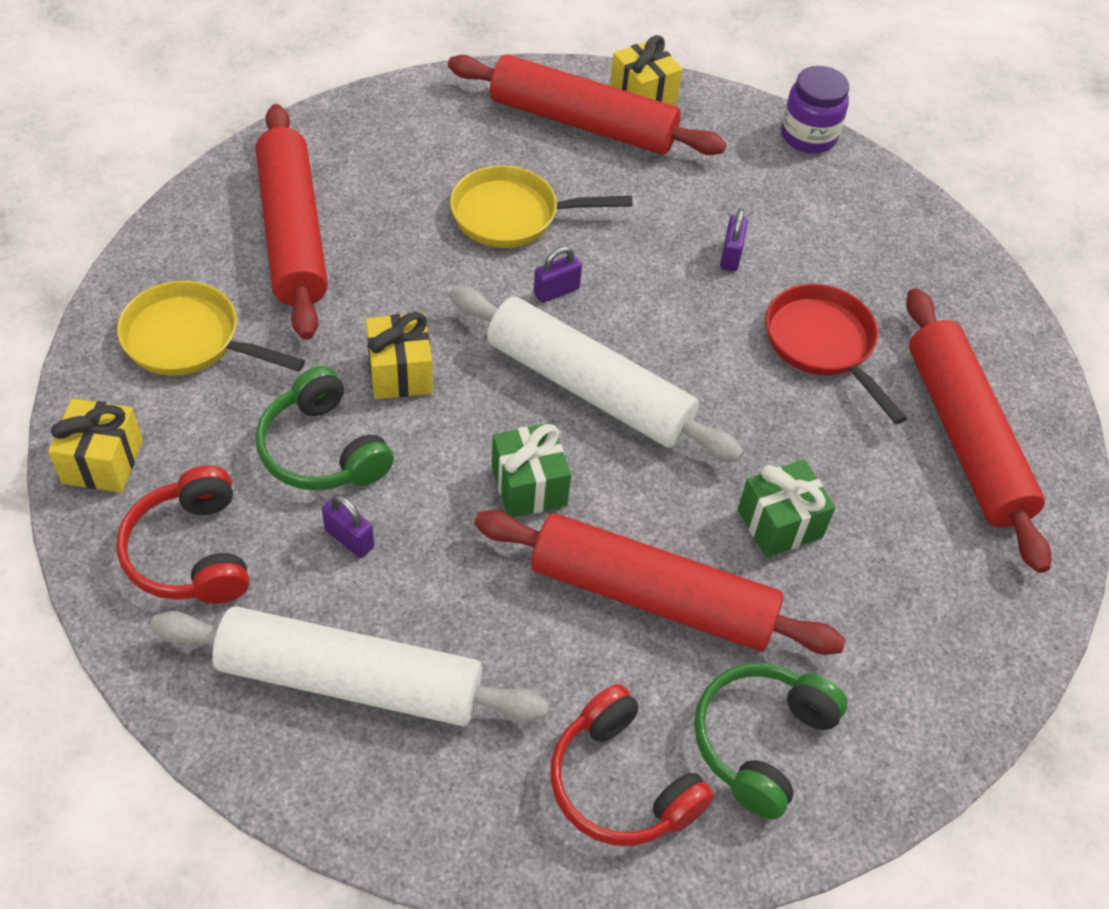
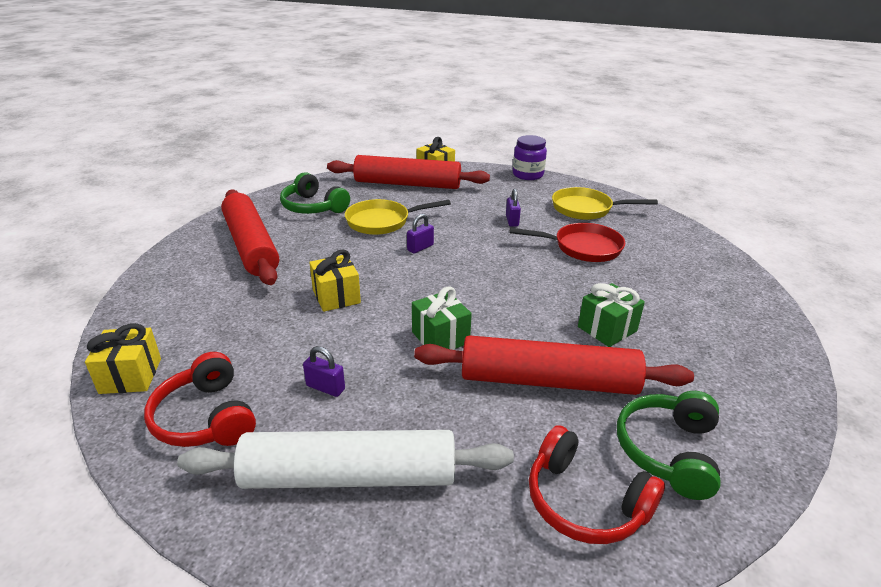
camera: 10 degrees left, 20 degrees down
yellow pan [117,281,305,376] -> yellow pan moved to [552,187,658,220]
green headphones [256,366,394,491] -> green headphones moved to [280,172,350,214]
white rolling pin [449,286,744,462] -> none
red pan [766,284,907,424] -> red pan turned 135 degrees clockwise [510,223,625,262]
red rolling pin [906,288,1051,573] -> none

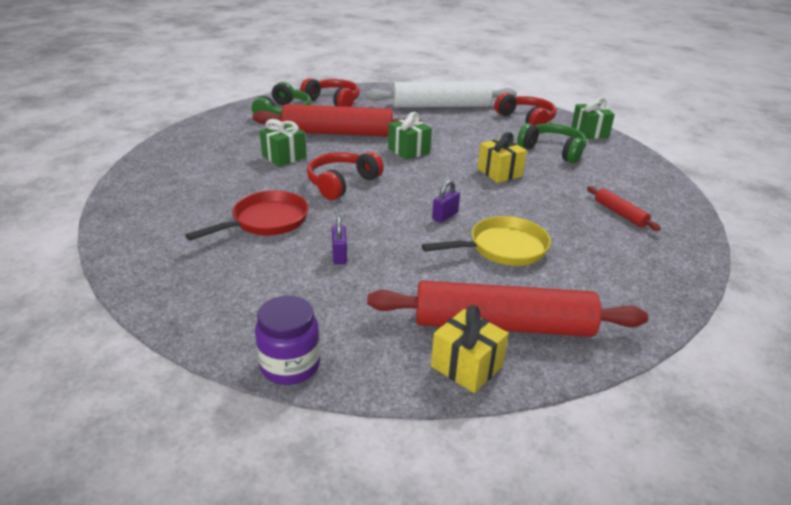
camera: 175 degrees right, 0 degrees up
yellow gift [85,323,161,394] -> green gift [571,97,615,139]
red rolling pin [221,190,279,285] -> red rolling pin [587,186,661,231], size x0.45
green headphones [280,172,350,214] -> green headphones moved to [517,123,587,163]
purple padlock [303,346,345,397] -> none
red pan [510,223,625,262] -> red pan turned 135 degrees clockwise [185,191,309,241]
yellow pan [552,187,658,220] -> none
none -> red headphones [307,151,384,200]

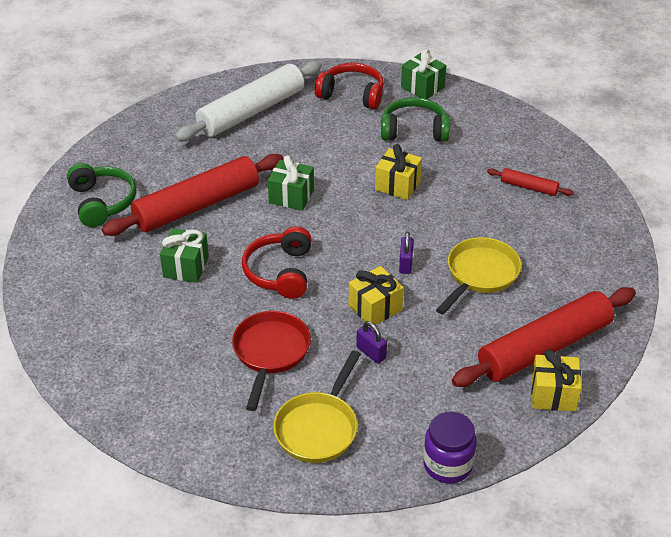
camera: 35 degrees left, 10 degrees up
red headphones [300,78,360,107] -> none
none -> yellow pan [273,350,361,463]
none -> yellow gift [349,266,404,325]

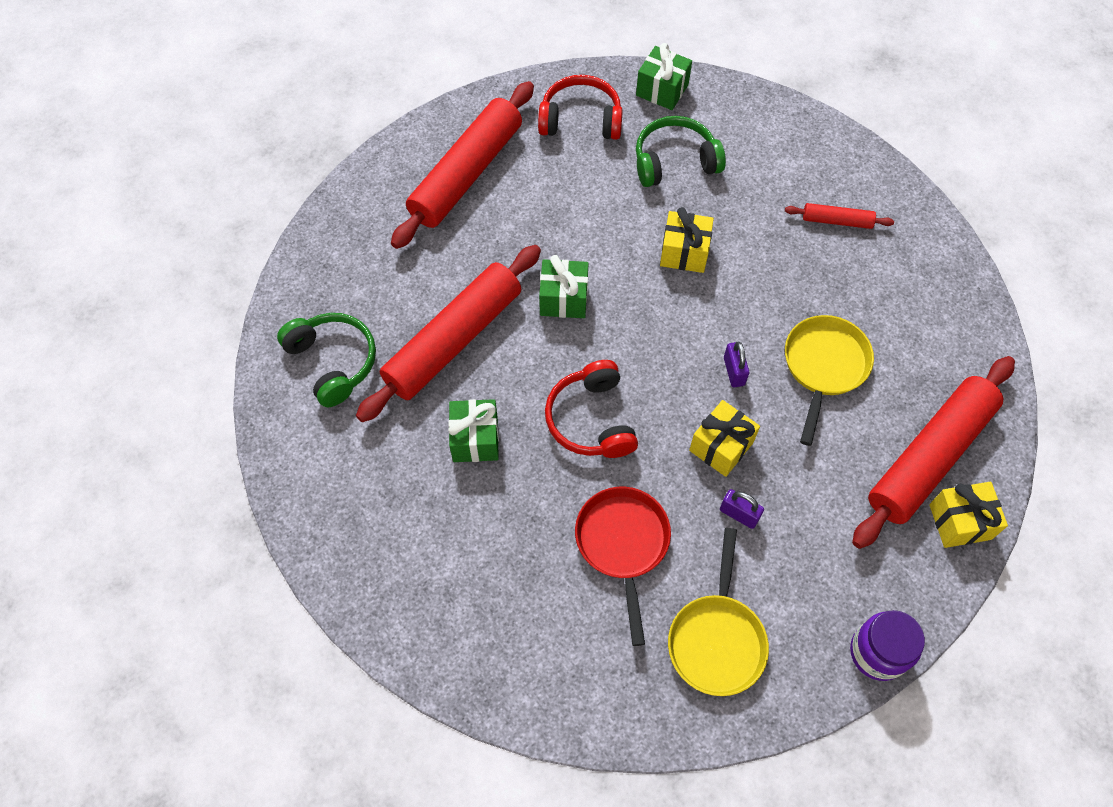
camera: 15 degrees left, 20 degrees up
white rolling pin [174,61,322,142] -> red rolling pin [391,81,534,249]

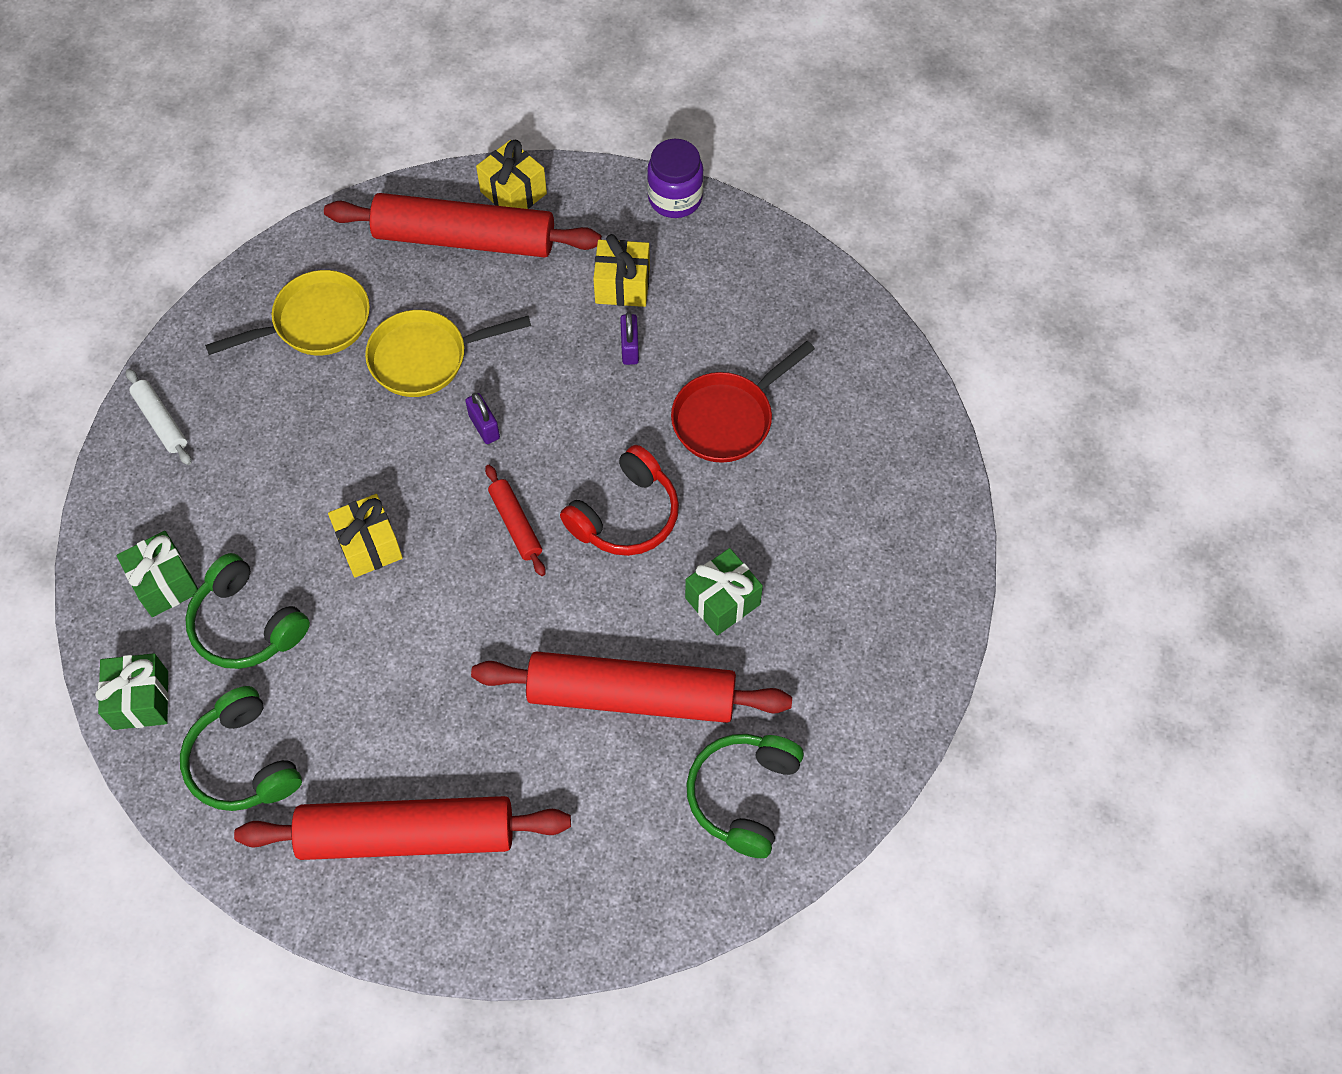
camera: 125 degrees left, 0 degrees up
red headphones [538,75,623,140] -> green headphones [180,686,302,811]
green gift [539,255,589,318] -> green gift moved to [117,531,198,617]
yellow pan [668,528,769,696] -> yellow pan moved to [205,270,370,355]
yellow gift [689,400,760,477] -> yellow gift moved to [593,234,650,307]
purple padlock [724,341,749,387] -> purple padlock turned 75 degrees counterclockwise [465,393,500,444]
red rolling pin [785,203,894,229] -> red rolling pin moved to [485,465,546,576]
none -> white rolling pin [126,368,191,465]

